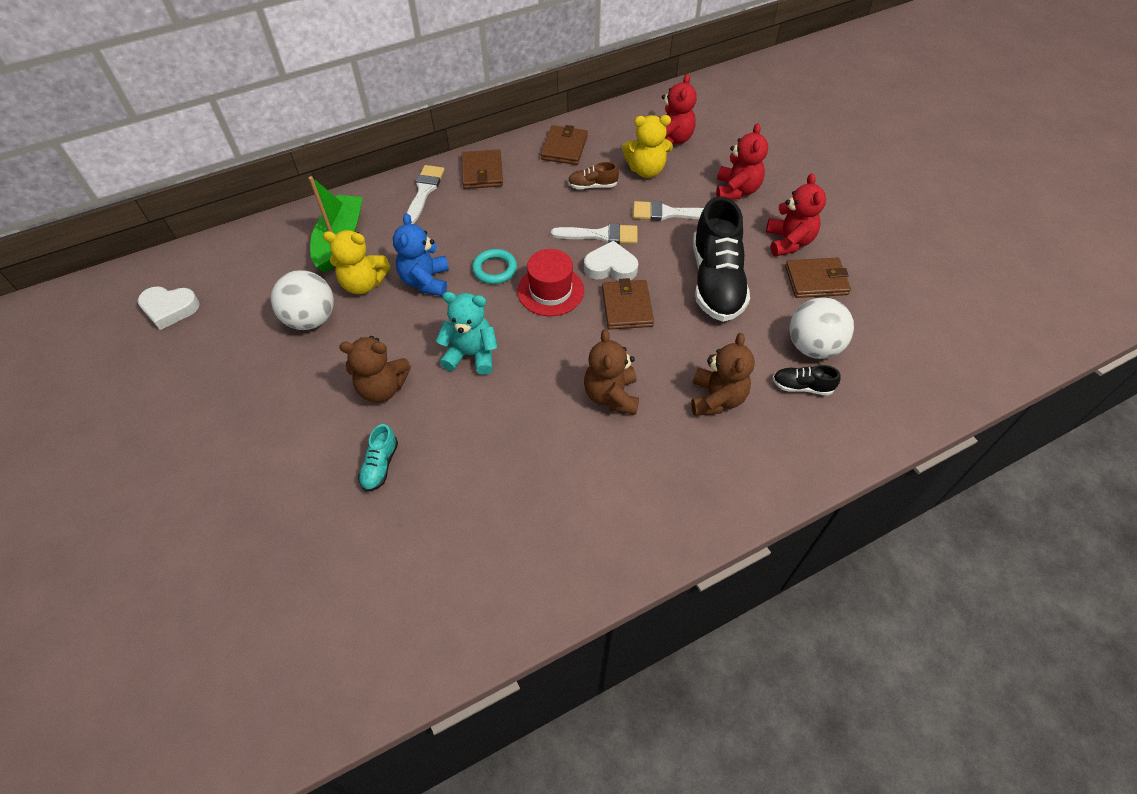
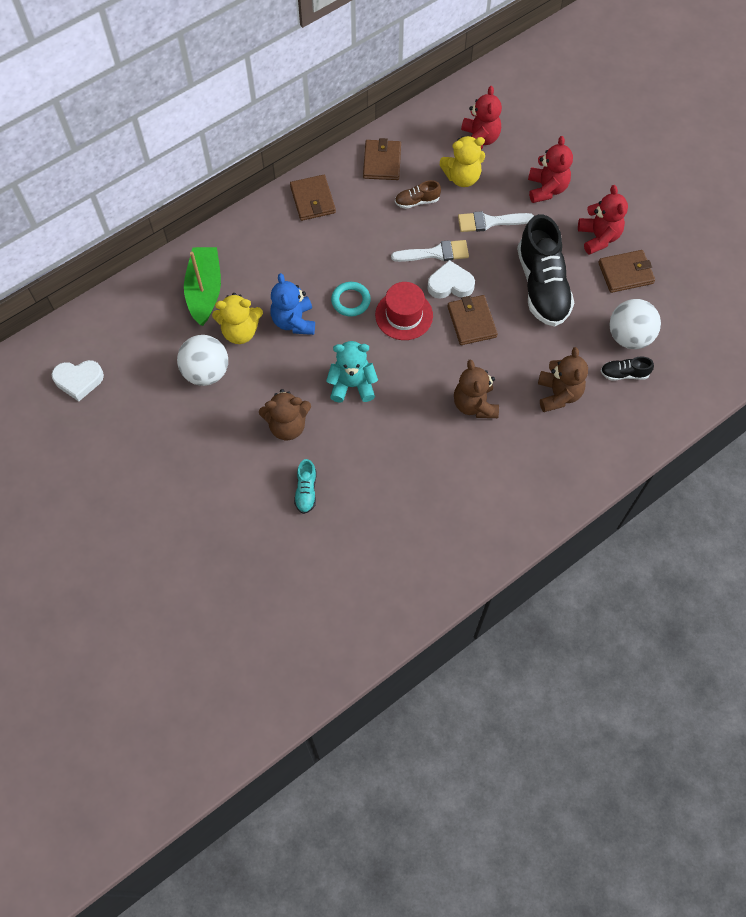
camera: 10 degrees left, 10 degrees up
white brush [407,165,445,224] -> none

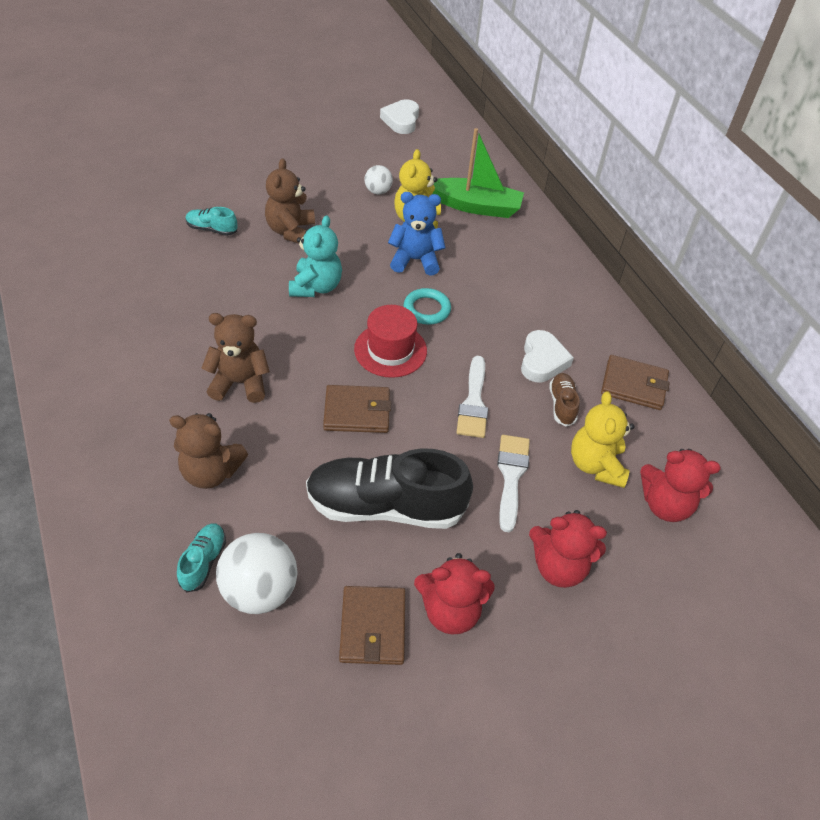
camera: 100 degrees right, 15 degrees down
white ball [177,335,228,386] -> white ball [365,165,393,194], size x0.55
brown wallet [290,175,336,221] -> none
white heart [427,260,475,299] -> white heart moved to [521,330,574,383]
black shoe [601,356,654,381] -> turquoise shoe [177,523,226,593]

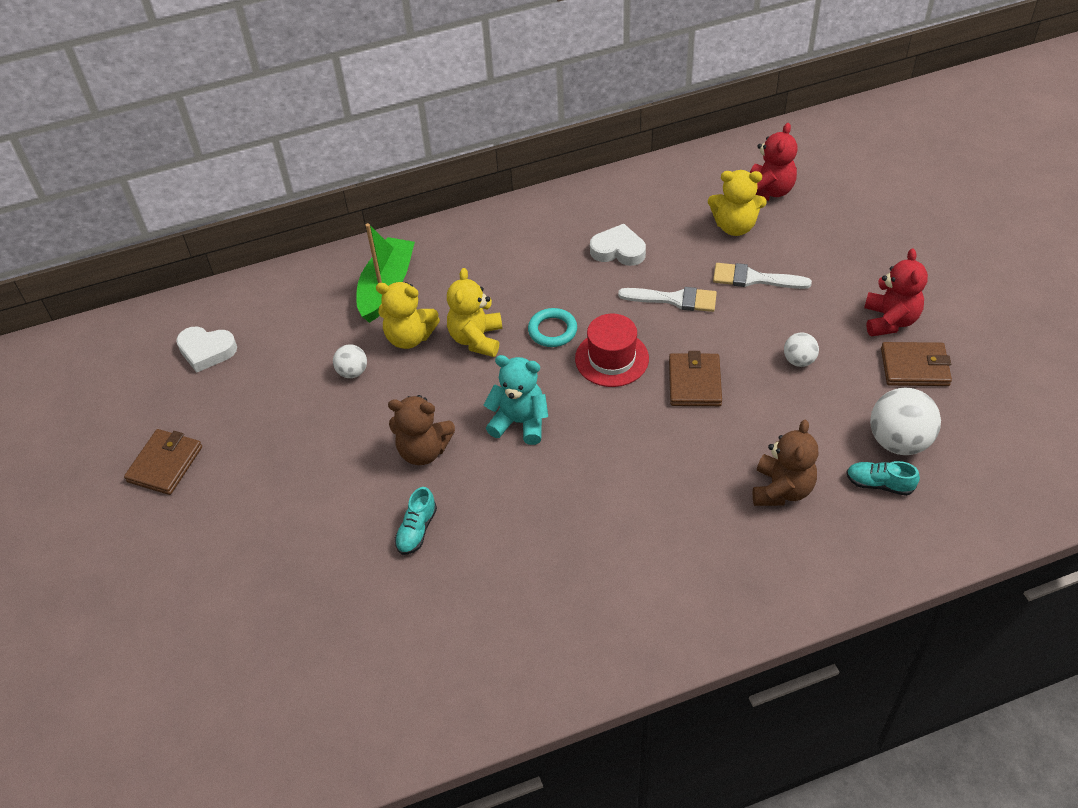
camera: 80 degrees left, 0 degrees up
brown teddy bear [202,313,270,403] -> none
black shoe [306,449,473,529] -> white ball [784,332,819,367]
blue teddy bear [388,192,446,276] -> yellow teddy bear [447,268,502,357]
red teddy bear [529,510,607,588] -> none
brown shoe [549,373,579,427] -> none
brown wallet [601,355,670,410] -> brown wallet moved to [124,429,202,495]

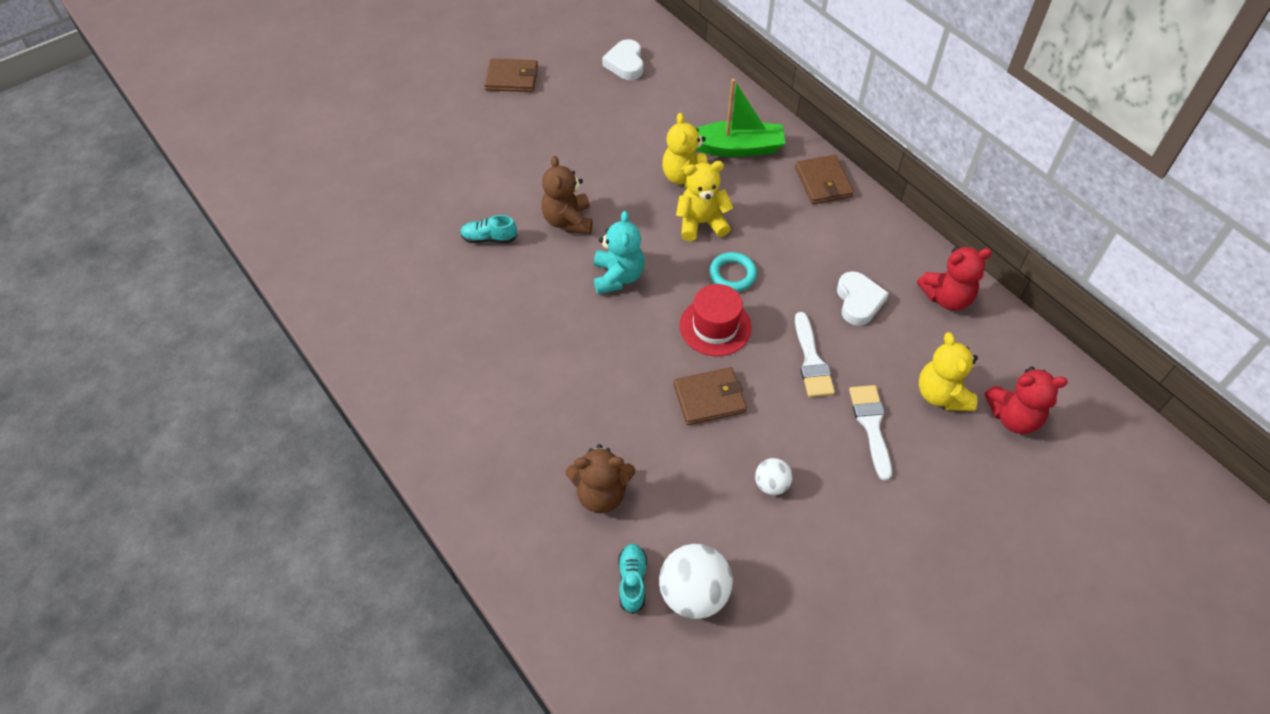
camera: 70 degrees right, 5 degrees up
white ball [333,344,367,378] -> none
red teddy bear [864,249,928,337] -> red teddy bear moved to [917,246,992,311]
brown wallet [881,342,952,386] -> brown wallet moved to [795,155,854,204]

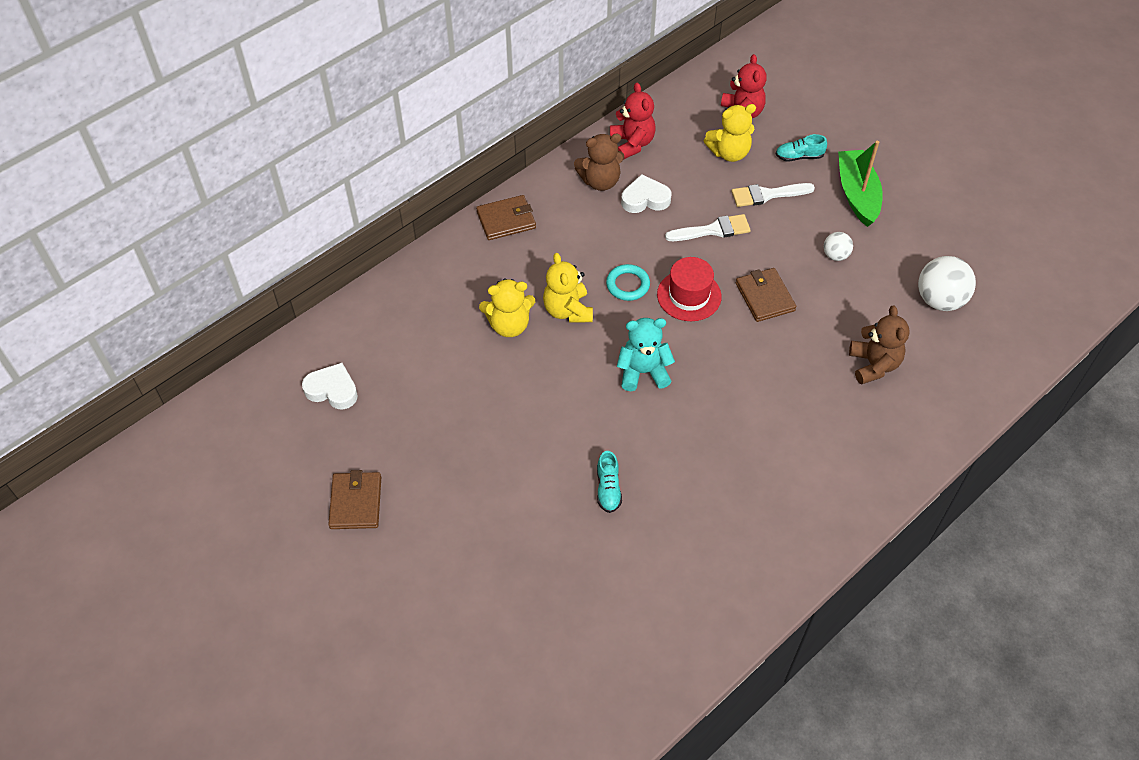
camera: 95 degrees left, 0 degrees up
brown teddy bear [541,156,592,234] -> brown teddy bear moved to [574,134,624,191]
white heart [602,39,643,80] -> white heart turned 150 degrees counterclockwise [302,363,358,410]
turquoise shoe [618,544,647,614] -> turquoise shoe moved to [776,134,827,161]
green boat [696,79,785,157] -> green boat moved to [838,141,883,227]

